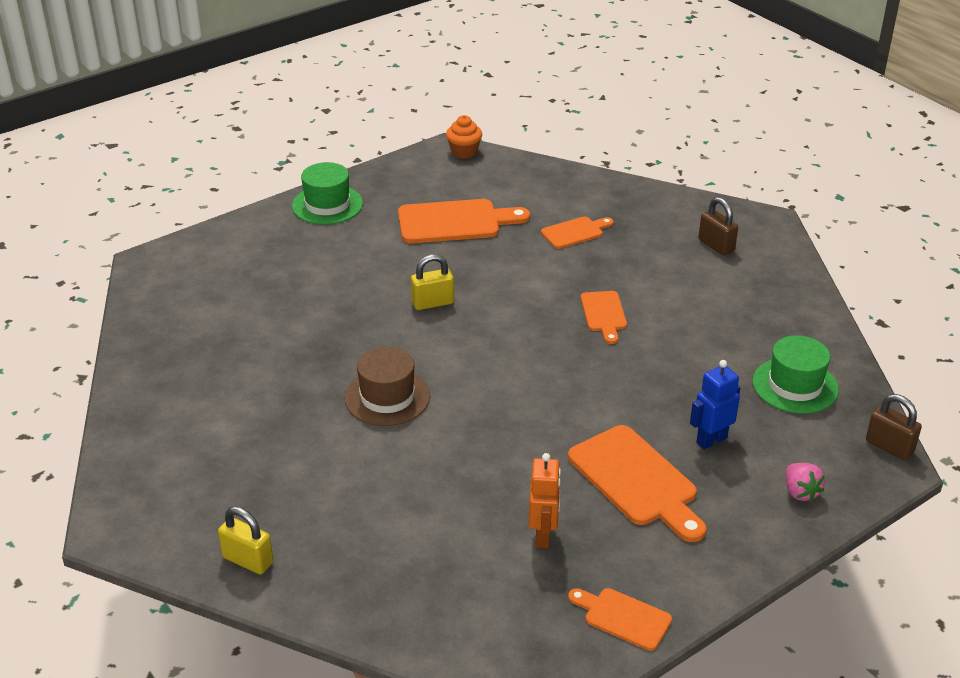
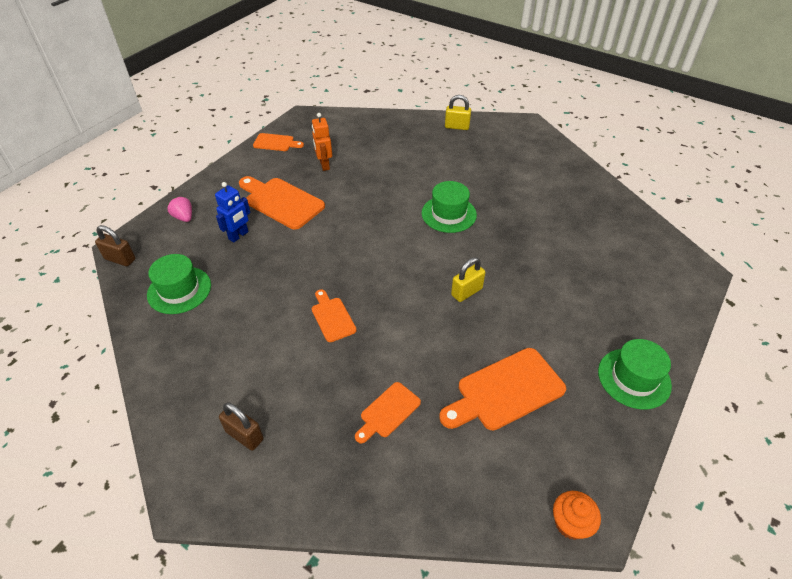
camera: 160 degrees right, 10 degrees up
brown hat [344,347,430,426] -> green hat [422,181,477,233]

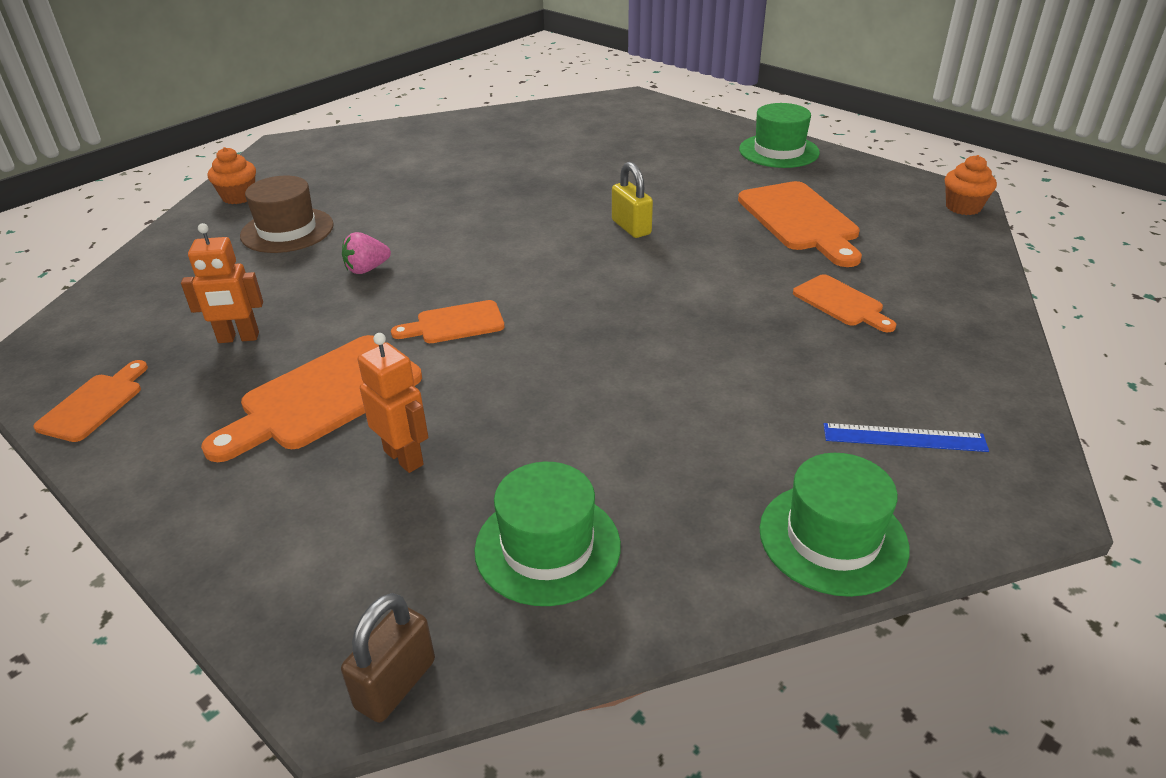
camera: 80 degrees left, 10 degrees down
pink strawberry [168,197,192,222] -> pink strawberry moved to [342,232,391,274]
blue robot [215,182,251,242] -> orange robot [358,333,428,473]
brown padlock [219,402,264,451] -> blue ruler [824,423,989,452]
orange cutting board [312,289,357,342] -> orange cutting board moved to [391,300,504,343]
green hat [422,181,477,233] -> green hat moved to [759,453,909,597]
yellow padlock [445,95,471,130] -> orange cupcake [208,147,256,204]
none -> brown hat [240,176,334,253]

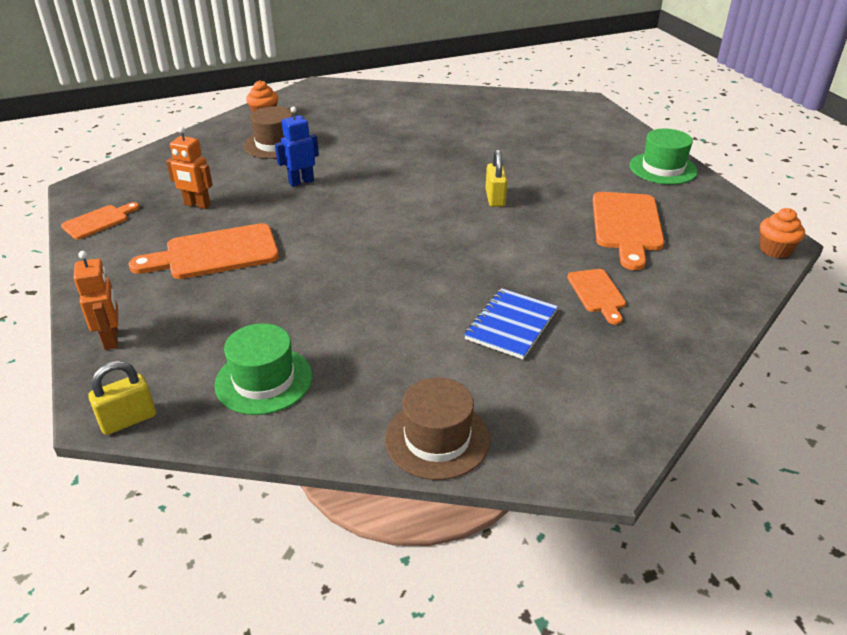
camera: 25 degrees right, 0 degrees up
brown padlock [341,593,435,723] -> yellow padlock [88,361,156,435]
pink strawberry [342,232,391,274] -> blue robot [275,107,319,187]
orange robot [358,333,428,473] -> orange robot moved to [74,251,118,350]
orange cutting board [391,300,504,343] -> none
green hat [759,453,909,597] -> brown hat [385,377,490,480]
blue ruler [824,423,989,452] -> none
none -> blue notebook [464,288,558,359]

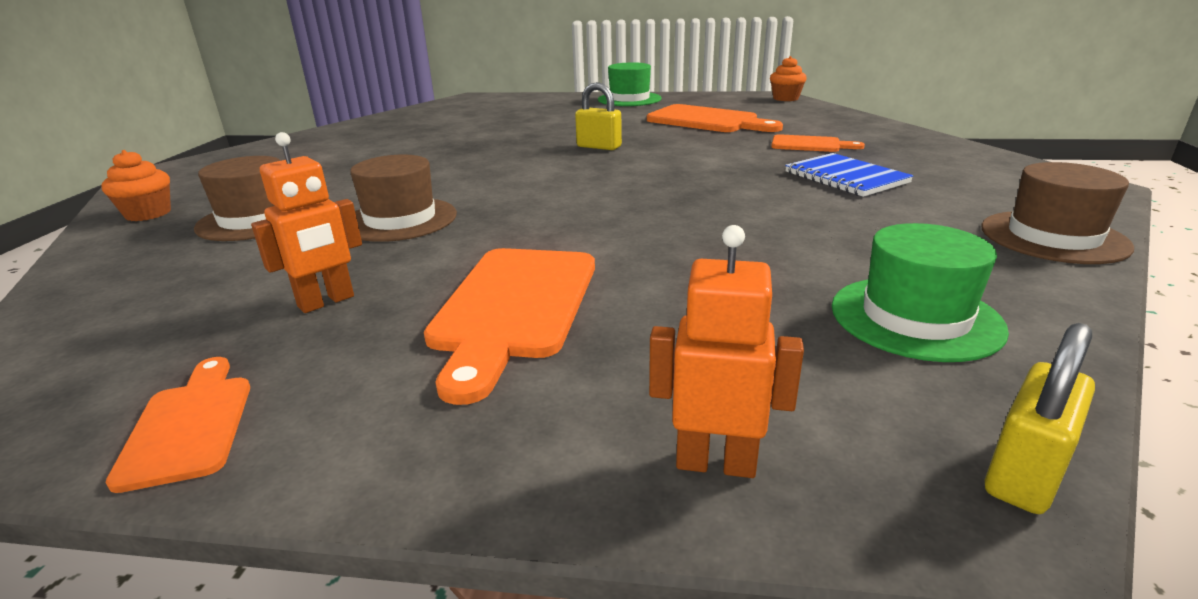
camera: 60 degrees left, 10 degrees down
yellow padlock [88,361,156,435] -> yellow padlock turned 45 degrees clockwise [985,323,1095,514]
blue robot [275,107,319,187] -> brown hat [350,155,457,242]

